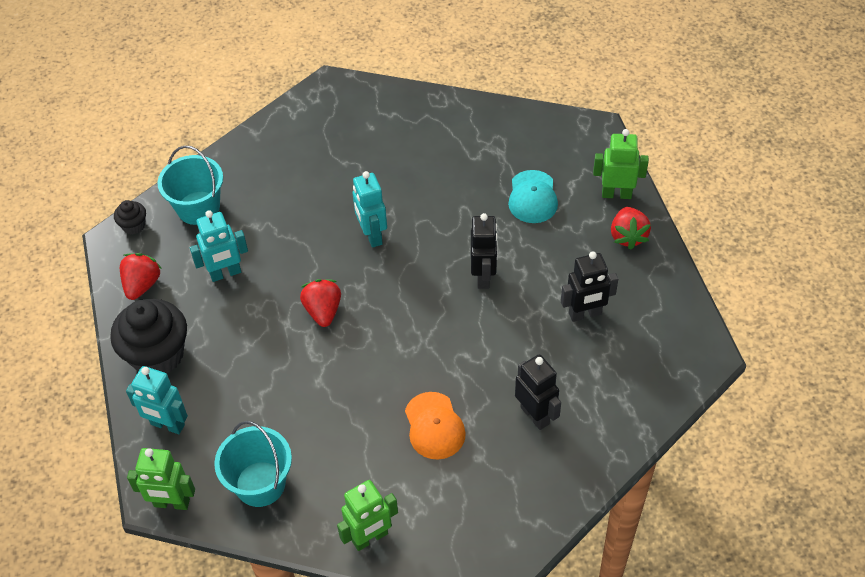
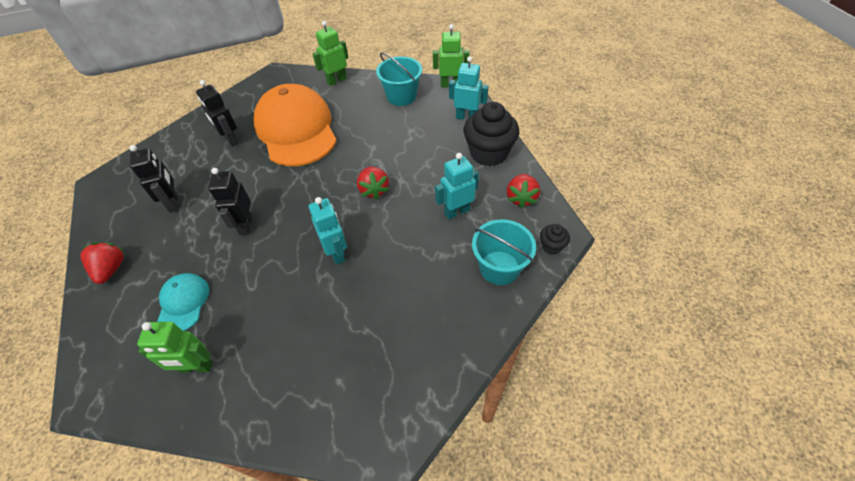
camera: 175 degrees right, 0 degrees up
orange cap [405,392,466,460] -> orange cap [253,84,336,166], size x2.16
black robot [561,251,618,322] -> black robot turned 90 degrees clockwise [129,145,179,213]
green robot [593,129,649,199] -> green robot moved to [137,322,212,373]

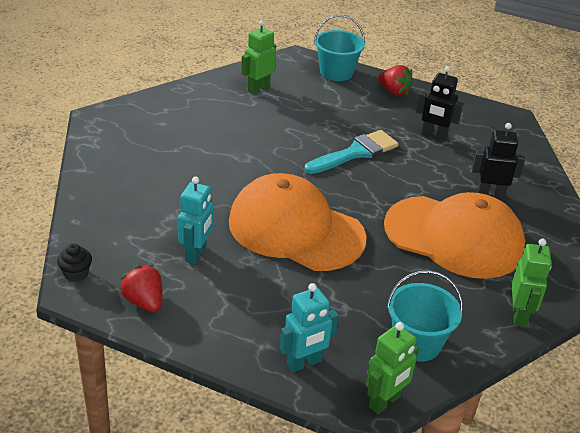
camera: 130 degrees right, 15 degrees down
turquoise cap [157,273,209,331] -> none
black robot [208,168,252,235] -> turquoise brush [304,130,399,174]
turquoise robot [309,197,347,265] -> none
red strawberry [357,166,389,200] -> orange cap [229,173,367,271]
black cupcake [464,102,519,166] -> none
turquoise bucket [472,219,536,285] -> turquoise bucket moved to [314,15,365,81]

